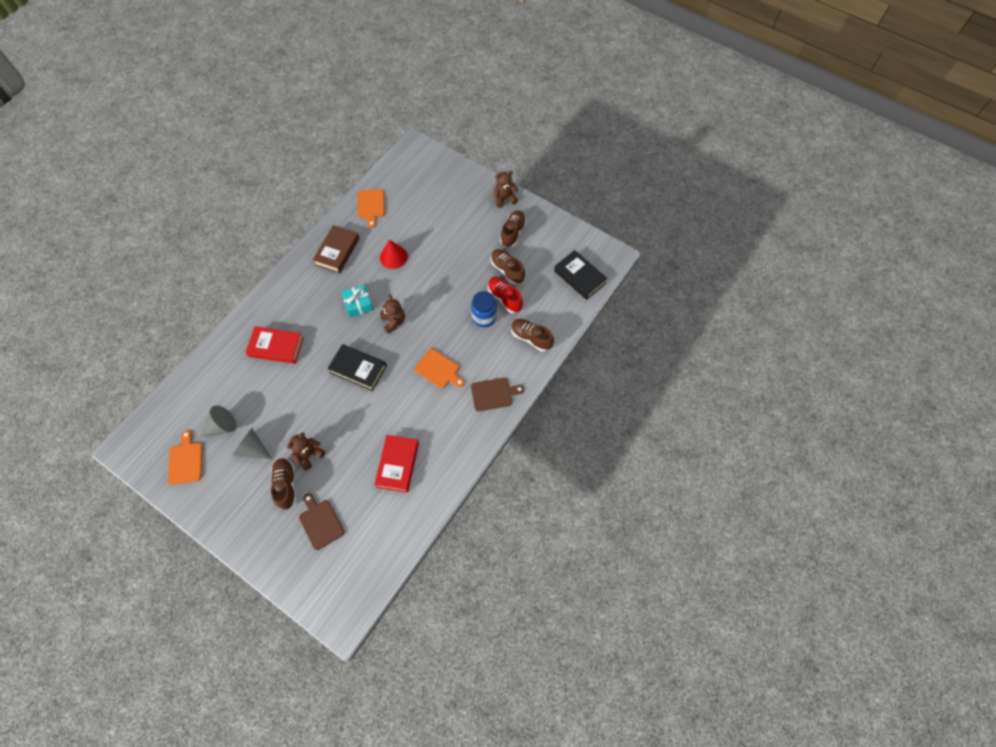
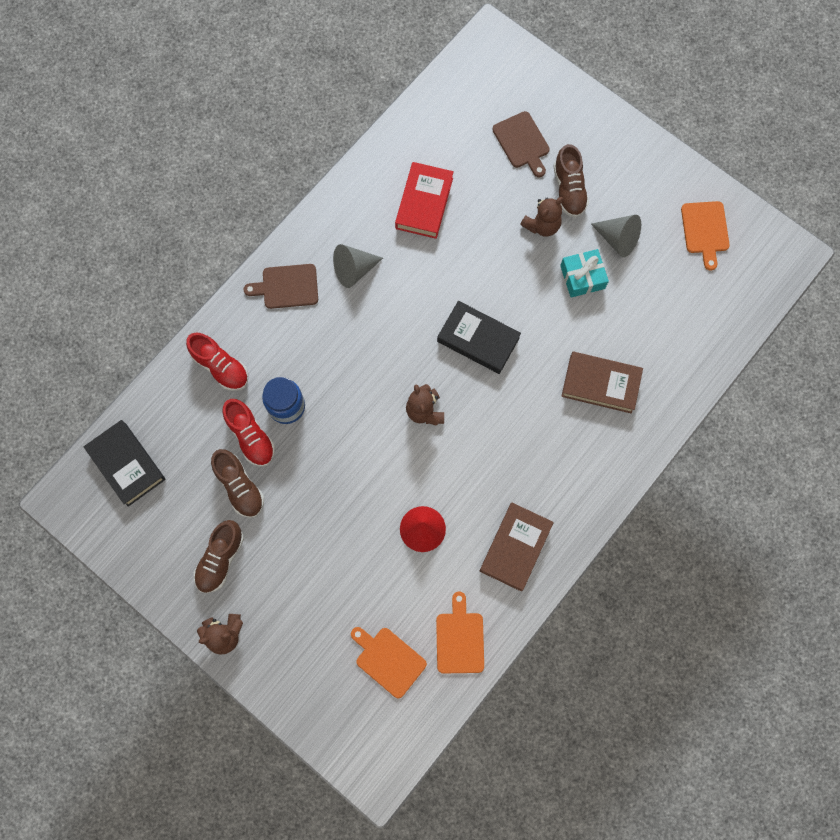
camera: 175 degrees left, 10 degrees up
grey cone [201,405,237,437] -> grey cone moved to [333,244,383,288]
red book [245,326,304,364] -> brown book [561,352,643,413]
turquoise gift [341,284,373,318] -> turquoise gift moved to [560,249,609,298]
orange cutting board [415,349,464,388] -> orange cutting board moved to [351,627,427,698]
brown shoe [511,319,554,351] -> red shoe [186,333,249,391]

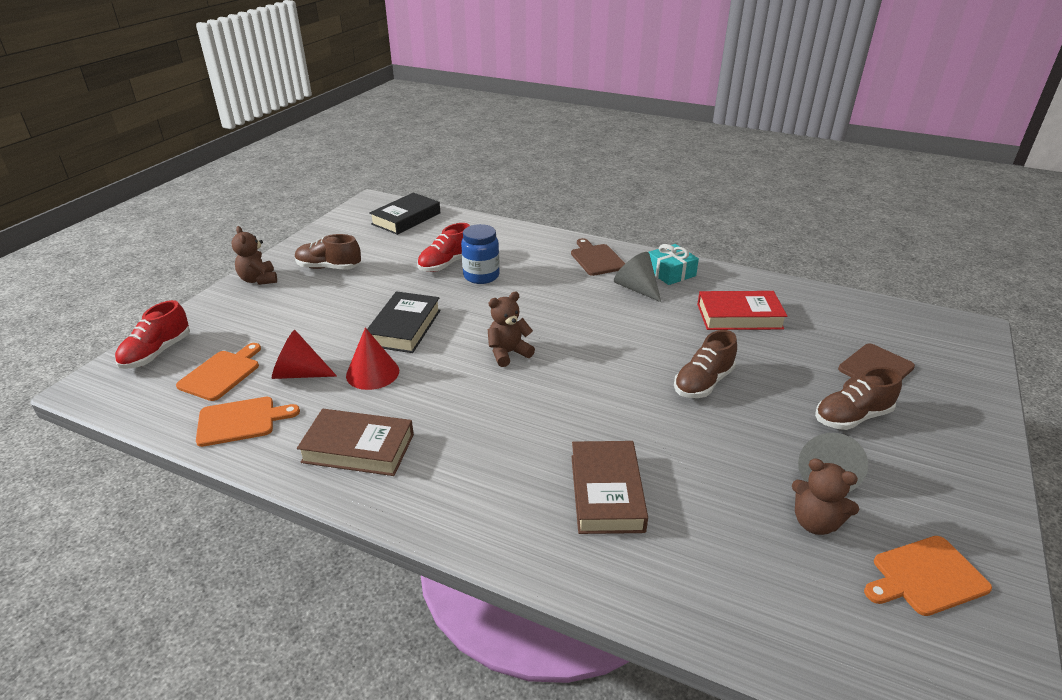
camera: 75 degrees right, 40 degrees down
red shoe [186,333,249,391] -> red shoe moved to [115,300,190,369]
brown shoe [211,449,264,518] -> brown shoe moved to [674,330,737,398]
black book [437,301,521,374] -> black book moved to [367,291,441,353]
brown teddy bear [520,197,563,237] -> brown teddy bear moved to [792,458,859,535]
turquoise gift [560,249,609,298] -> turquoise gift moved to [649,244,699,285]
none -> red cone [272,330,337,379]

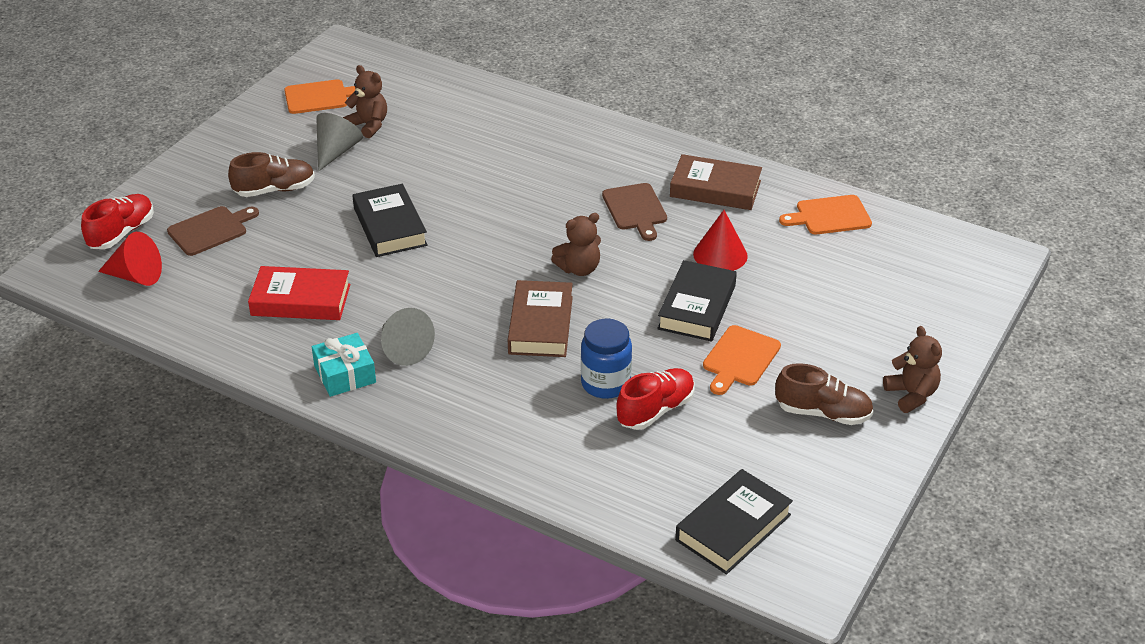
camera: 175 degrees left, 5 degrees up
red shoe [115,300,190,369] -> red shoe moved to [81,194,154,249]
orange cutting board [176,343,261,401] -> orange cutting board moved to [703,325,781,395]
red cone [272,330,337,379] -> red cone moved to [98,232,162,286]
brown cutting board [571,238,626,276] -> brown cutting board moved to [602,183,667,241]
brown book [571,441,648,534] -> brown book moved to [508,280,573,357]
brown shoe [674,330,737,398] -> black book [352,184,428,257]

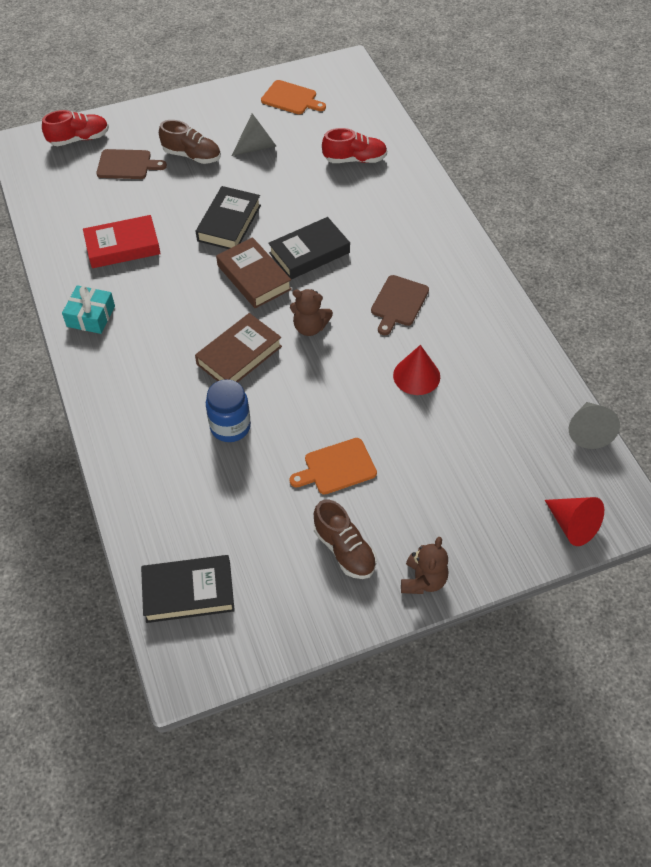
camera: 40 degrees right, 15 degrees up
red cone [98,232,162,286] -> red cone moved to [545,497,604,546]
red book [248,266,351,320] -> red book turned 60 degrees counterclockwise [83,215,161,268]
brown teddy bear [343,65,387,138] -> none
grey cone [381,308,435,366] -> grey cone moved to [569,402,620,449]
red shoe [616,368,695,430] -> red shoe moved to [322,128,387,163]
black book [657,260,737,342] -> black book moved to [268,217,350,279]
brown book [670,154,762,210] -> brown book moved to [216,237,292,308]
orange cutting board [779,195,872,234] -> none

